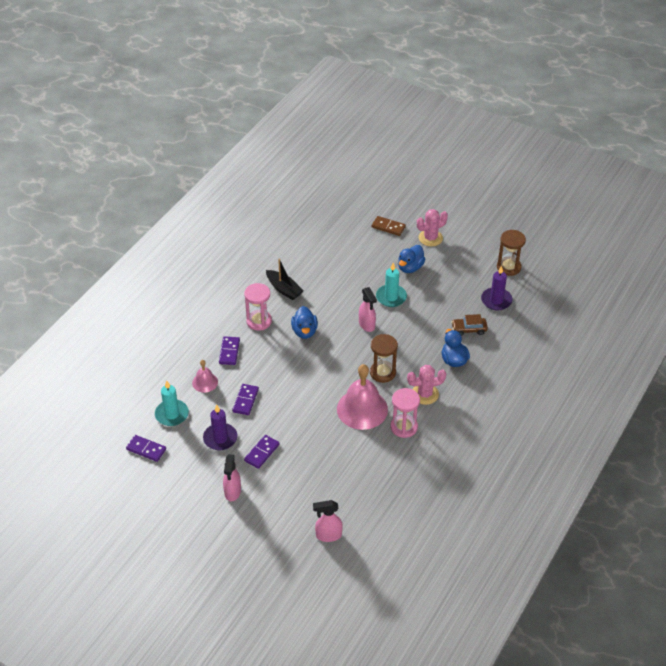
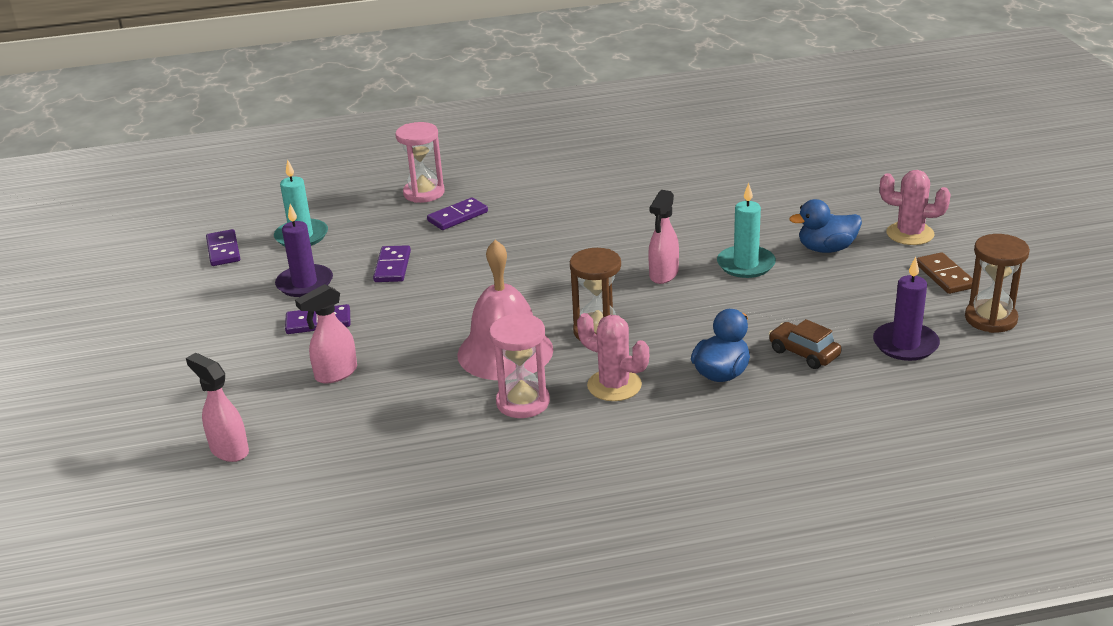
camera: 50 degrees right, 15 degrees down
pink bell [192,360,218,393] -> none
pink spray bottle [223,454,241,501] -> pink spray bottle moved to [295,284,357,384]
purple domino [232,384,259,415] -> purple domino turned 60 degrees counterclockwise [373,245,411,282]
pink hourglass [244,283,272,331] -> pink hourglass moved to [395,122,445,203]
black boat [266,259,303,300] -> none
blue duck [291,306,318,339] -> none
brown domino [372,216,406,236] -> brown domino moved to [916,252,973,294]

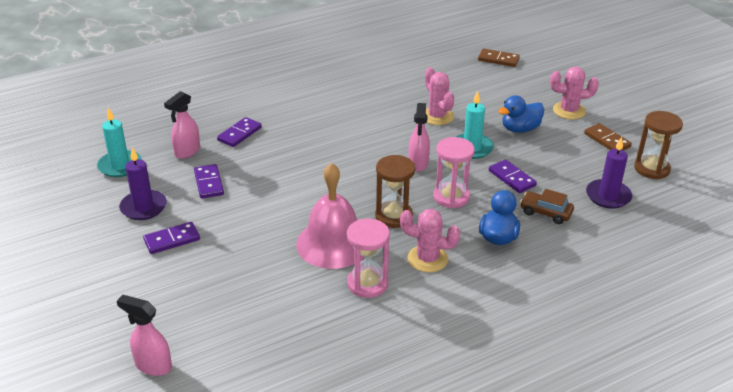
camera: 20 degrees left, 5 degrees up
purple domino [206,229,240,266] -> purple domino moved to [489,159,537,193]
pink spray bottle [295,284,357,384] -> pink spray bottle moved to [164,91,200,159]
pink hourglass [395,122,445,203] -> pink hourglass moved to [433,137,475,208]
none -> pink cactus [425,67,454,125]
none -> brown domino [478,49,520,67]

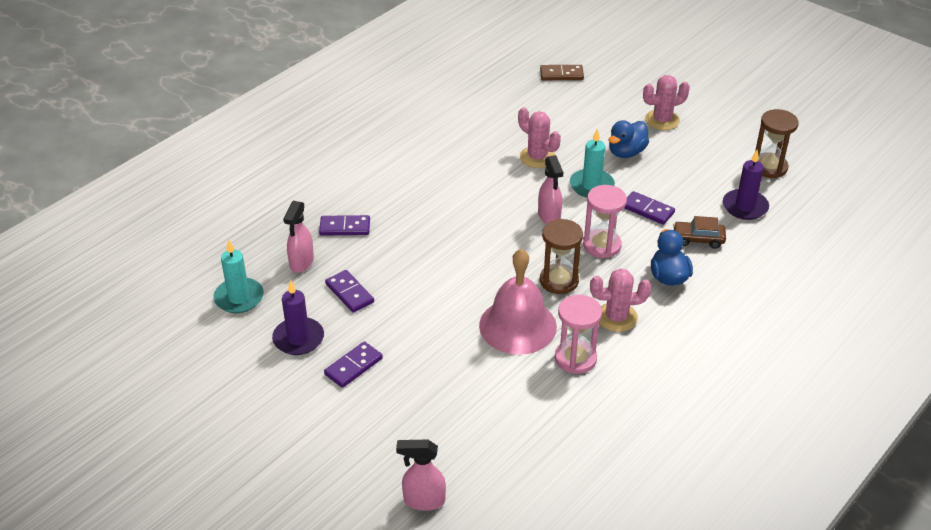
camera: 20 degrees left, 5 degrees up
purple domino [217,117,262,147] -> purple domino turned 75 degrees clockwise [319,215,370,236]
brown domino [584,123,632,151] -> none

